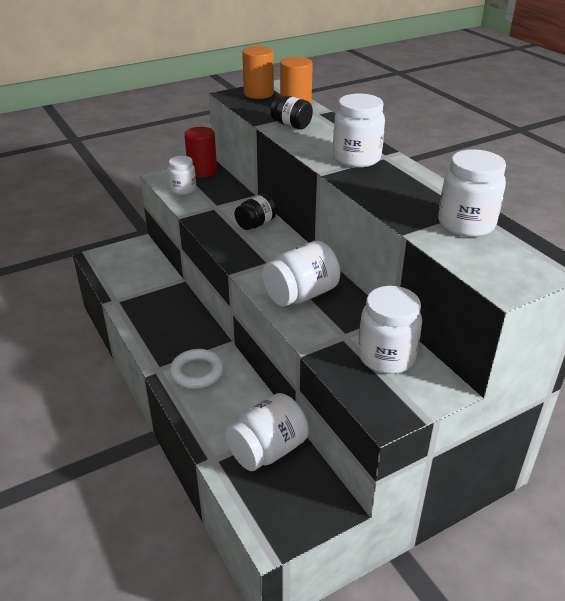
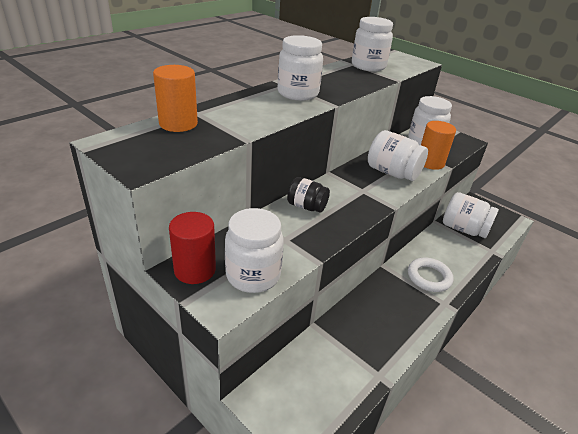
camera: 110 degrees left, 0 degrees up
white jar [168,156,196,195] -> white jar [225,208,284,293], size x1.56
orange cylinder [242,46,274,99] -> orange cylinder moved to [421,121,456,170]
black jar [270,95,313,130] -> none

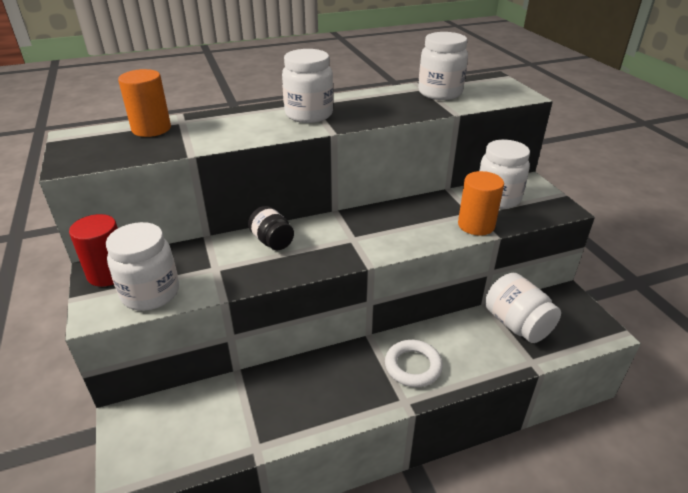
camera: 30 degrees right, 0 degrees up
white jar [368,130,428,181] -> none

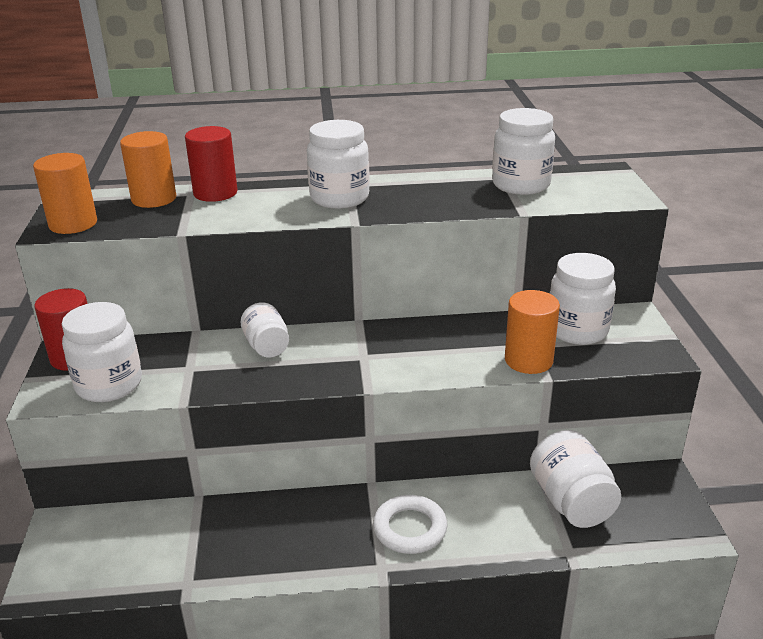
camera: 15 degrees right, 5 degrees down
black jar [248,206,294,250] -> white jar [241,302,289,357]
none -> orange cylinder [33,153,97,234]
none -> red cylinder [185,126,238,202]

